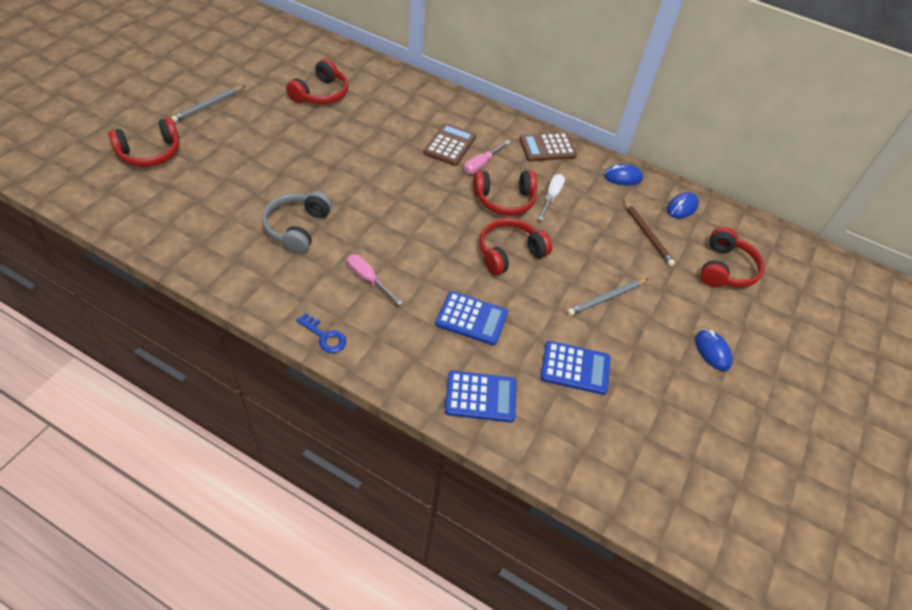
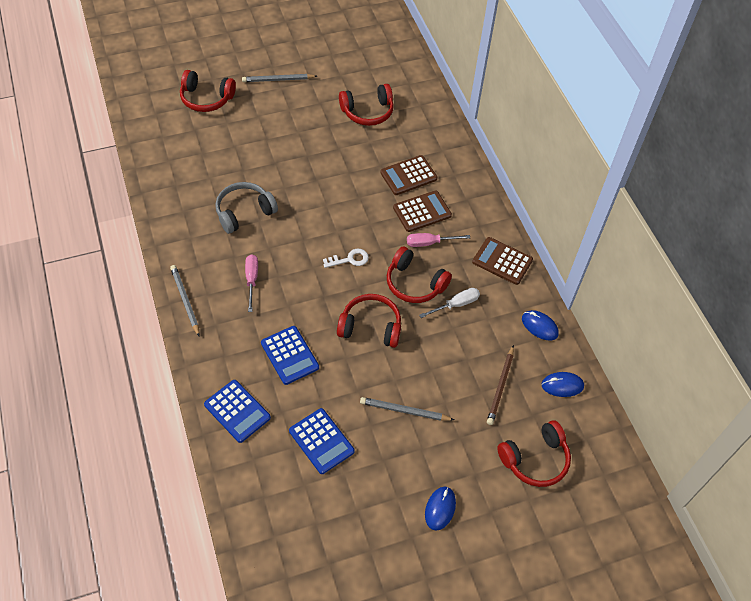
camera: 45 degrees right, 5 degrees up
blue key [296,313,346,353] -> grey pencil [170,265,200,337]
none -> white key [323,249,369,268]
none -> brown calculator [380,155,437,195]

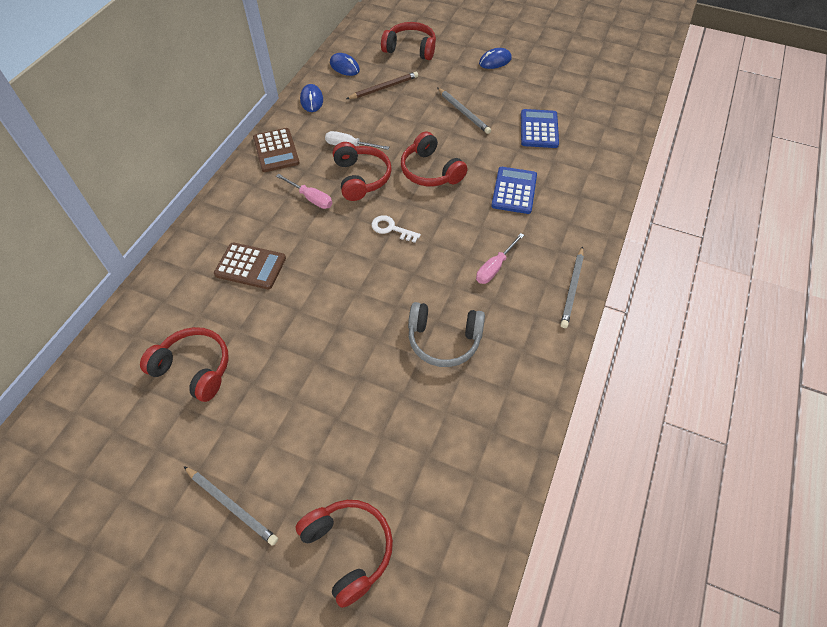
camera: 135 degrees left, 0 degrees up
blue calculator [204,380,271,443] -> none
brown calculator [393,191,452,232] -> none

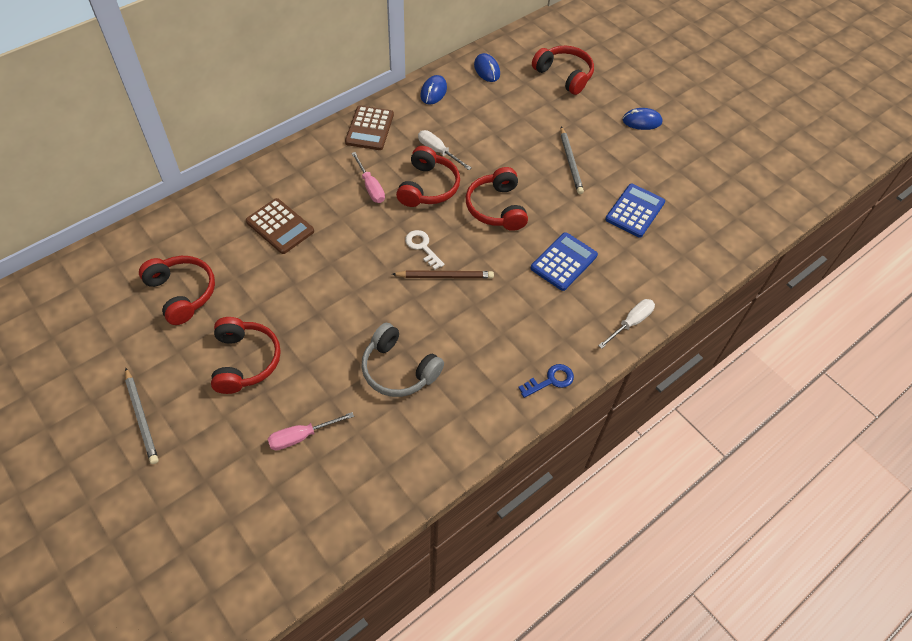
camera: 25 degrees right, 0 degrees up
red headphones [295,500,393,608] -> red headphones moved to [211,317,281,394]
brown pencil [346,72,418,99] -> brown pencil moved to [392,270,494,279]
pink screwdriver [476,233,524,284] -> pink screwdriver moved to [268,412,354,450]
grey pencil [560,246,584,328] -> blue key [518,364,574,398]
none -> white screwdriver [598,299,655,349]

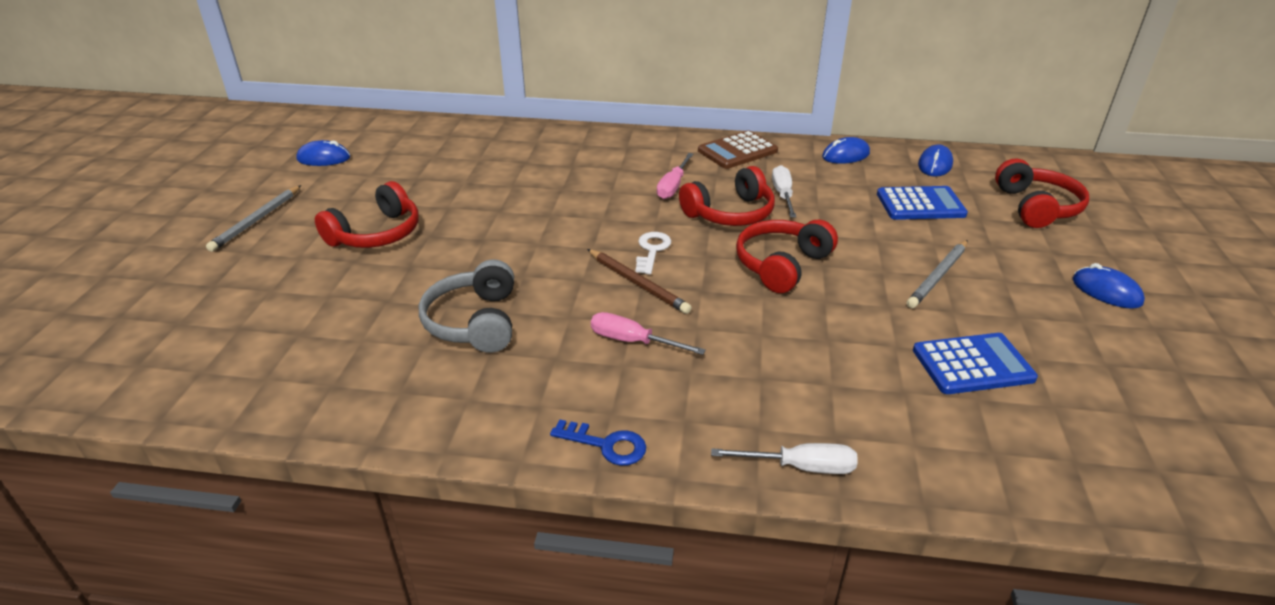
camera: 50 degrees right, 20 degrees down
red headphones [139,256,215,325] -> none
brown calculator [246,198,314,254] -> none
pink screwdriver [268,412,354,450] -> pink screwdriver moved to [591,312,706,355]
blue calculator [530,232,598,291] -> blue calculator moved to [877,186,968,220]
none -> blue mouse [296,140,350,166]

